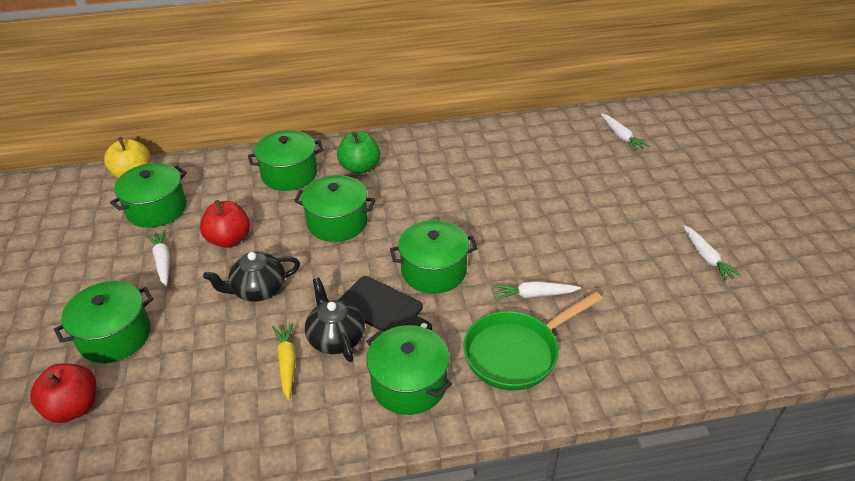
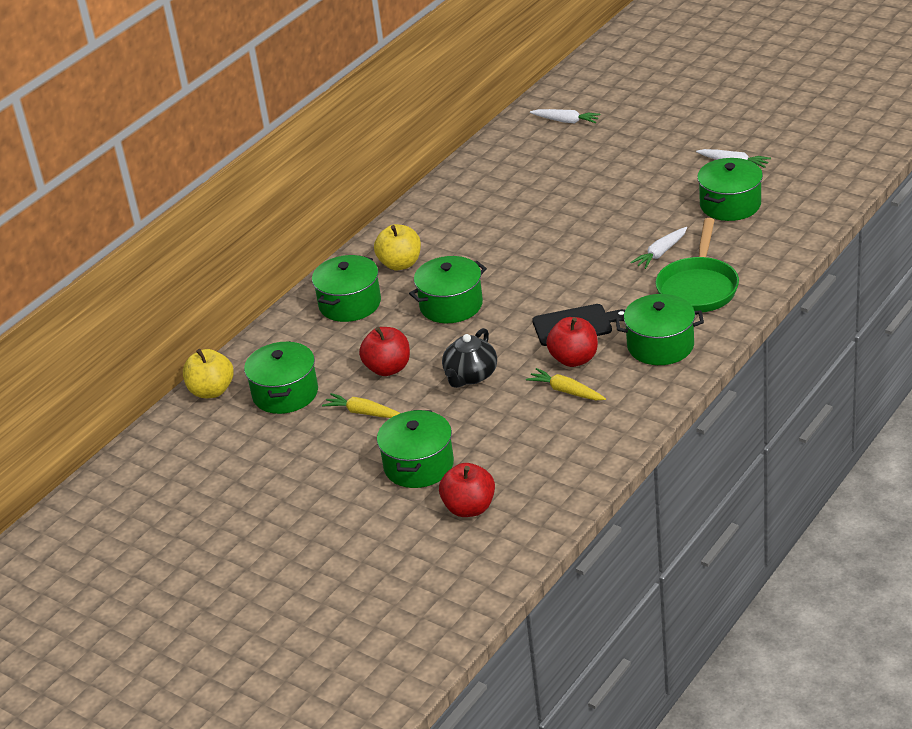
camera: 40 degrees left, 5 degrees down
white carrot [146,230,170,286] -> yellow carrot [322,393,400,418]
black teapot [305,277,365,362] -> red apple [546,317,598,367]
green apple [337,131,380,174] -> yellow apple [374,224,421,271]
green pot [390,220,478,294] -> green pot moved to [697,158,763,221]

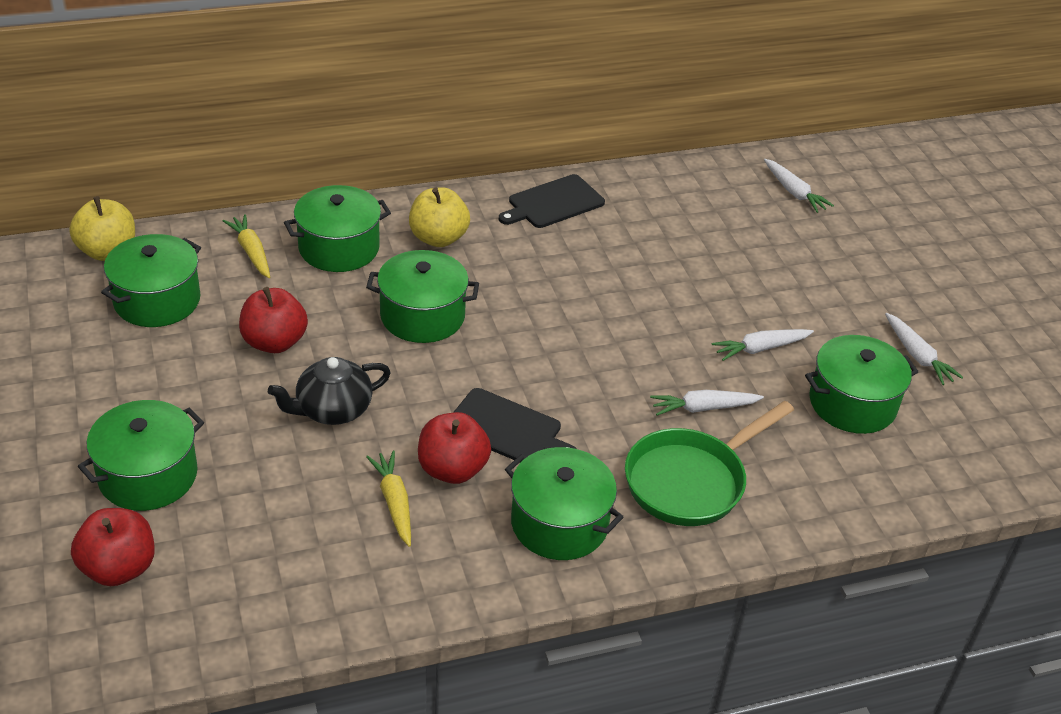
camera: 30 degrees right, 5 degrees up
yellow carrot [322,393,400,418] -> yellow carrot moved to [223,214,270,278]
none -> black cutting board [499,174,605,228]
none -> white carrot [712,329,814,361]

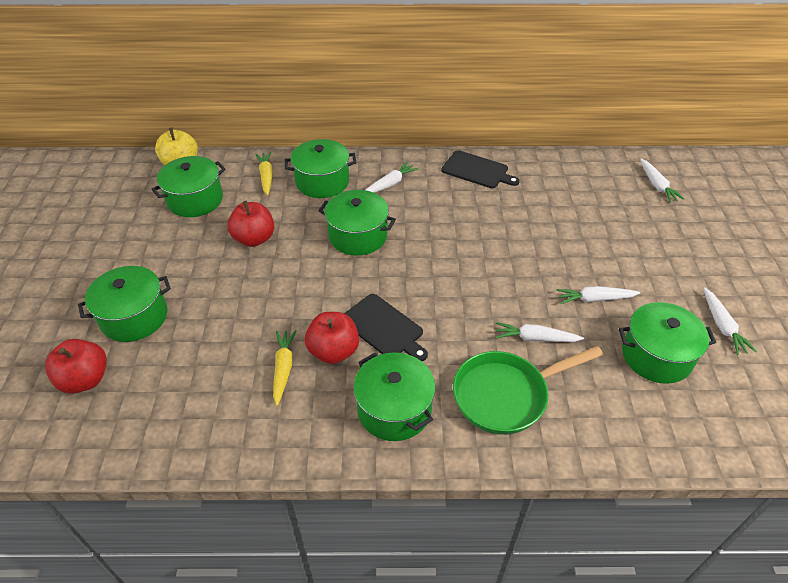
camera: 20 degrees right, 5 degrees up
black teapot [268,357,391,425] -> none
yellow apple [409,187,470,247] -> white carrot [365,162,418,193]
black cutting board [499,174,605,228] -> black cutting board turned 135 degrees counterclockwise [441,150,520,188]

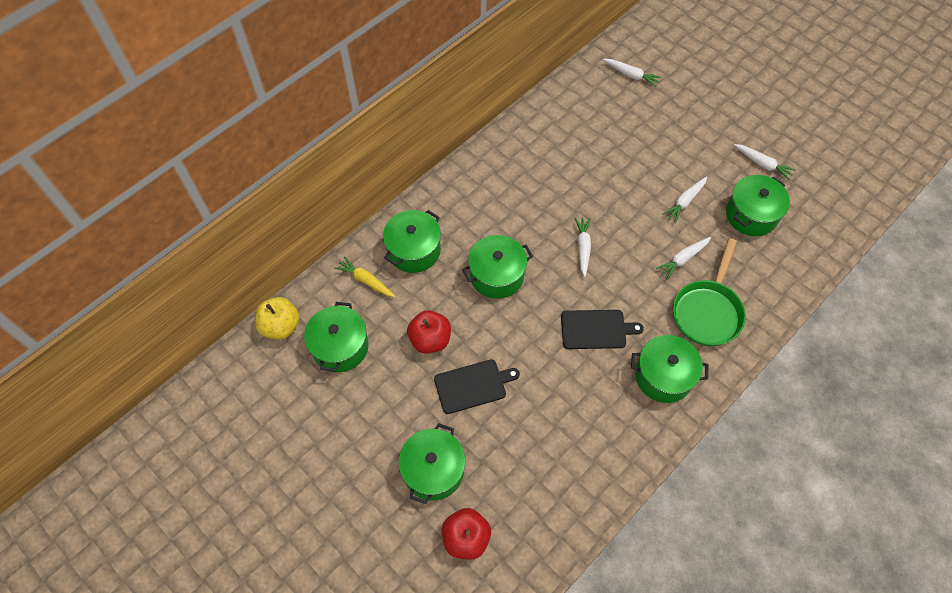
camera: 45 degrees left, 15 degrees up
yellow carrot [273,330,296,406] -> none
red apple [305,312,359,364] -> none
white carrot [365,162,418,193] -> white carrot moved to [575,217,591,277]
black cutting board [441,150,520,188] -> black cutting board moved to [434,359,520,414]

